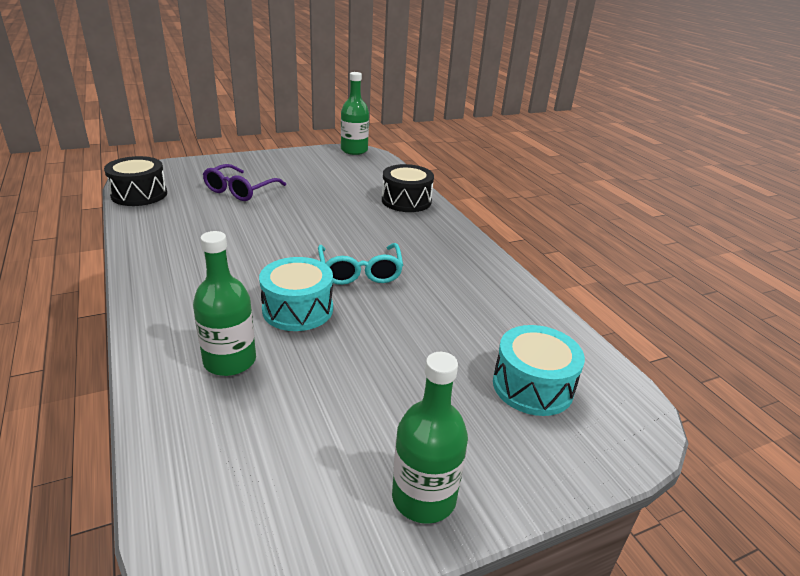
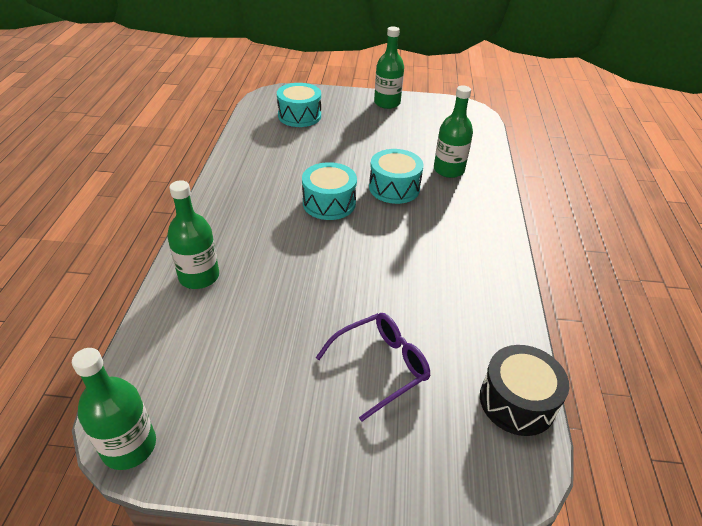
camera: 150 degrees left, 10 degrees up
turquoise glasses [318,243,403,285] -> turquoise drum [302,162,357,220]
black drum [382,164,434,212] -> green bottle [167,180,219,289]

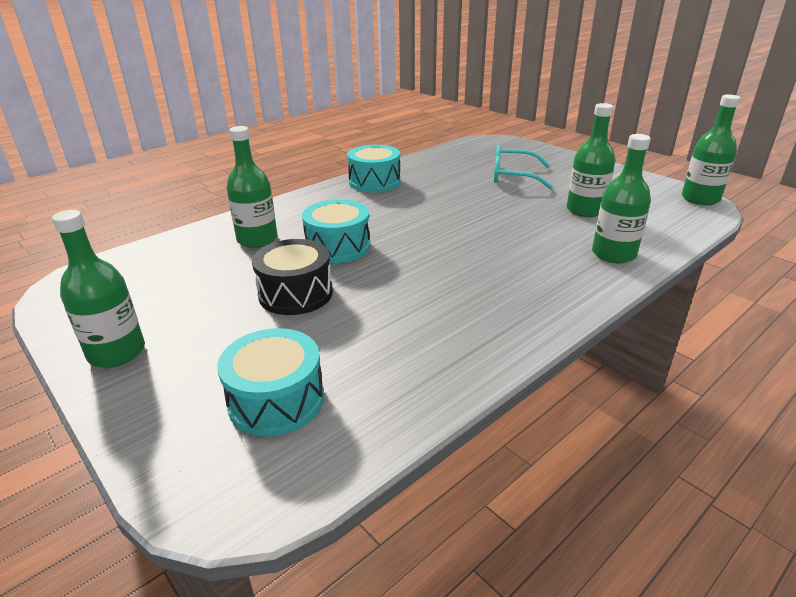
camera: 135 degrees left, 10 degrees down
turquoise drum [302,162,357,220] -> turquoise drum moved to [347,145,401,193]
purple glasses [316,313,431,421] -> turquoise glasses [494,145,553,190]
black drum [480,345,569,436] -> black drum moved to [252,239,333,315]
none -> green bottle [567,103,615,217]

